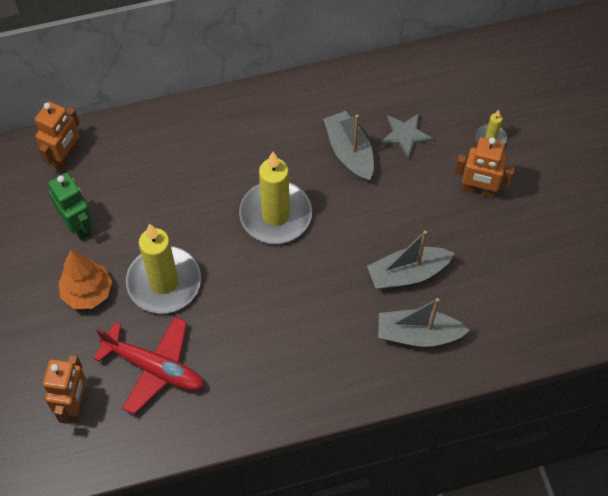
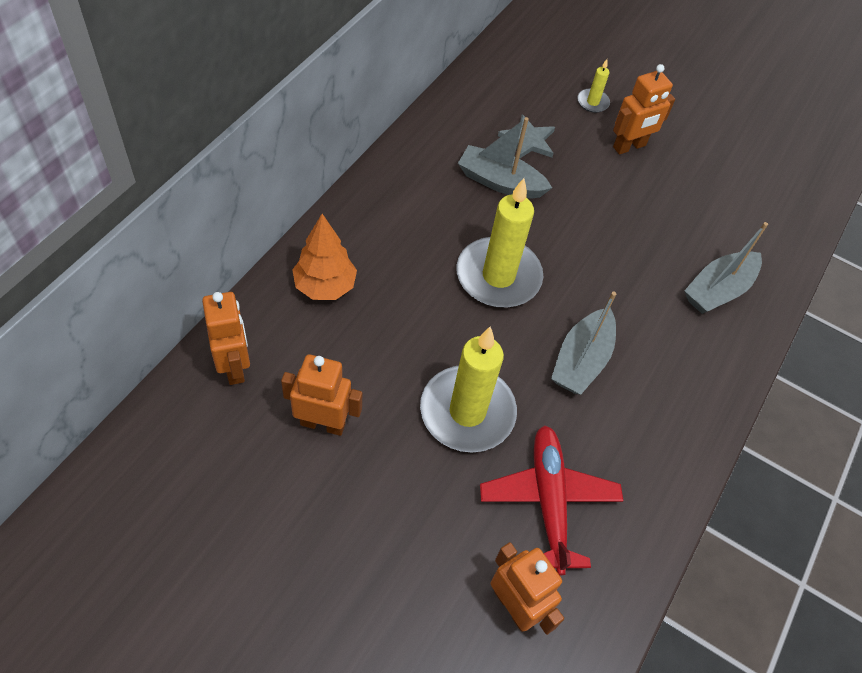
camera: 50 degrees left, 5 degrees down
green robot [48,173,93,240] -> orange robot [281,354,362,436]
orange tree [59,250,112,309] -> orange tree moved to [292,214,357,300]
red plane [93,317,204,415] -> red plane turned 75 degrees counterclockwise [480,425,623,576]
grey boat [367,230,454,289] -> grey boat moved to [551,292,616,395]

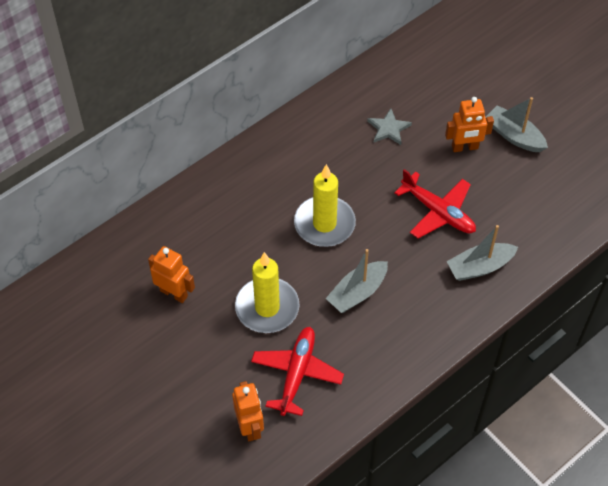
camera: 25 degrees right, 0 degrees up
orange robot [202,292,250,385] -> none
orange tree [292,214,357,300] -> none
grey boat [458,117,552,198] -> grey boat moved to [485,97,548,152]
yellow candle [577,59,610,113] -> none
none -> red plane [394,169,476,238]

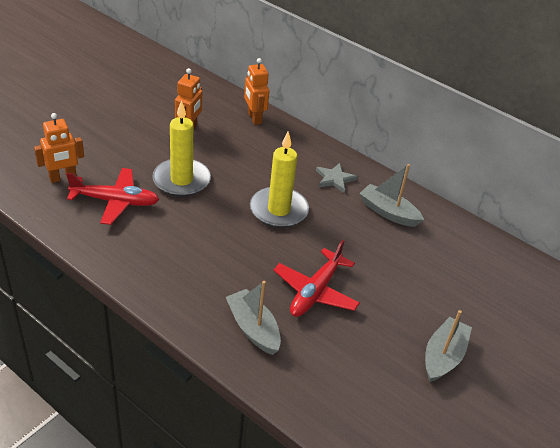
camera: 75 degrees right, 15 degrees down
grey boat [326,249,388,313] -> grey boat moved to [359,164,424,227]
grey star [367,108,412,145] -> grey star moved to [316,163,358,193]
orange robot [445,97,494,152] -> orange robot moved to [244,58,269,125]

